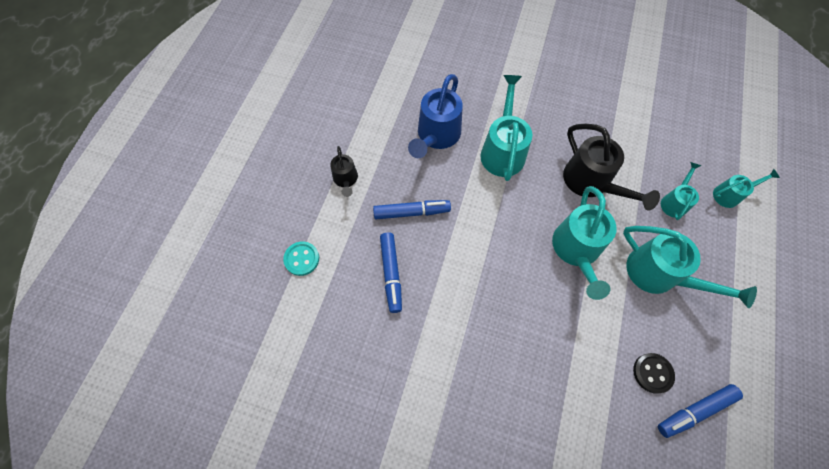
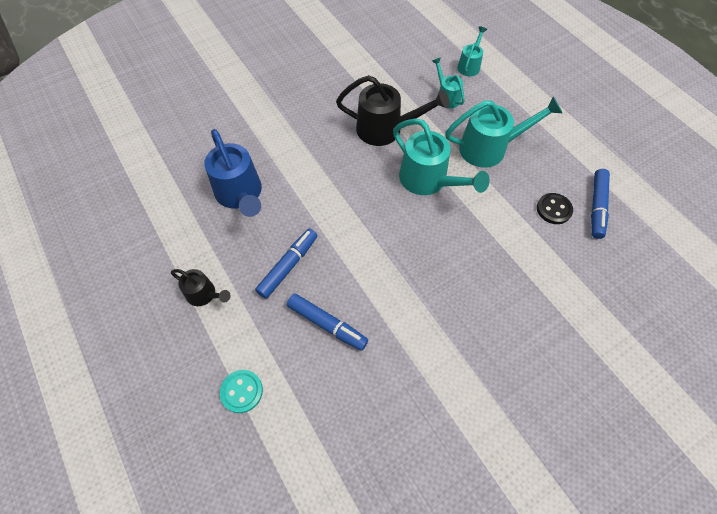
camera: 50 degrees left, 5 degrees down
turquoise watering can [480,75,532,181] -> none

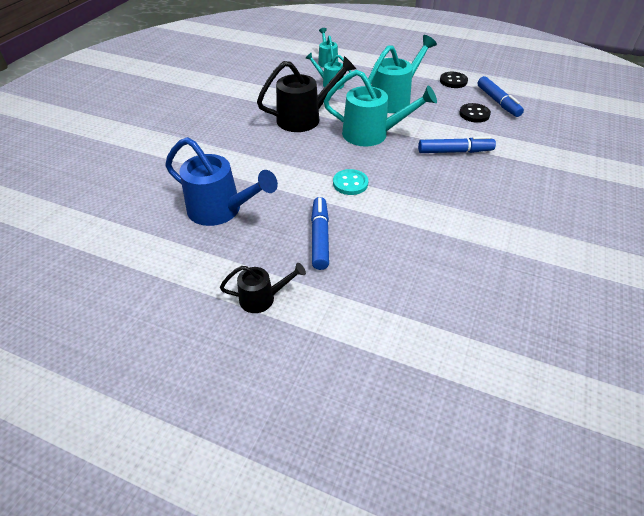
camera: 35 degrees left, 15 degrees down
turquoise button [220,370,263,413] -> turquoise button moved to [333,169,368,195]
blue marker [287,294,368,351] -> blue marker moved to [418,136,496,153]
none -> black button [440,72,468,88]

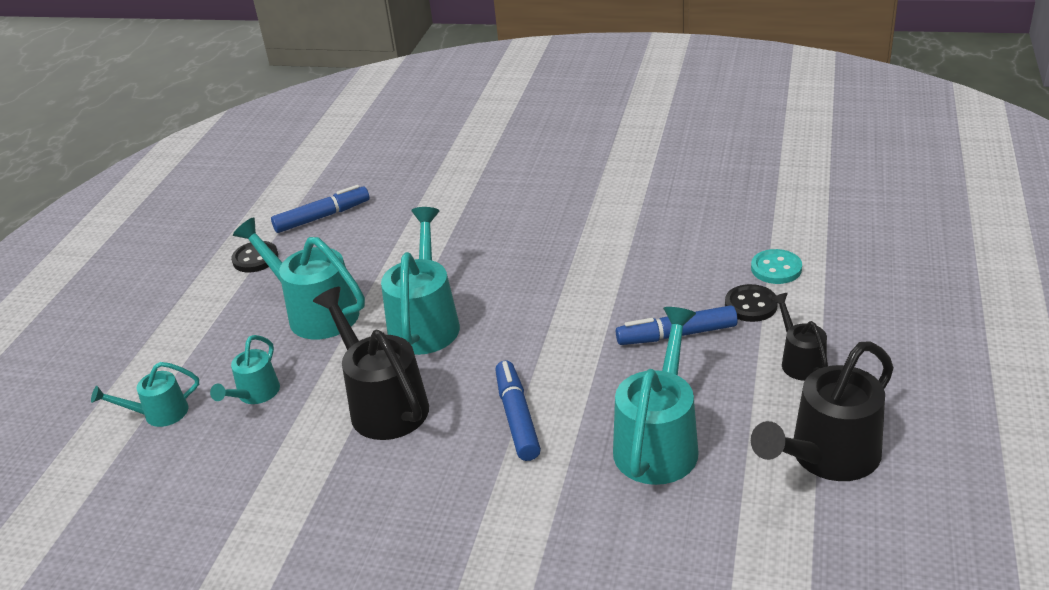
camera: 95 degrees left, 10 degrees down
blue watering can [165,137,278,226] -> turquoise watering can [613,307,699,485]
turquoise button [333,169,368,195] -> turquoise button moved to [751,249,802,284]
blue marker [418,136,496,153] -> blue marker moved to [495,361,541,461]
black button [459,103,491,123] -> black button moved to [725,284,778,322]
none -> black watering can [751,341,894,481]

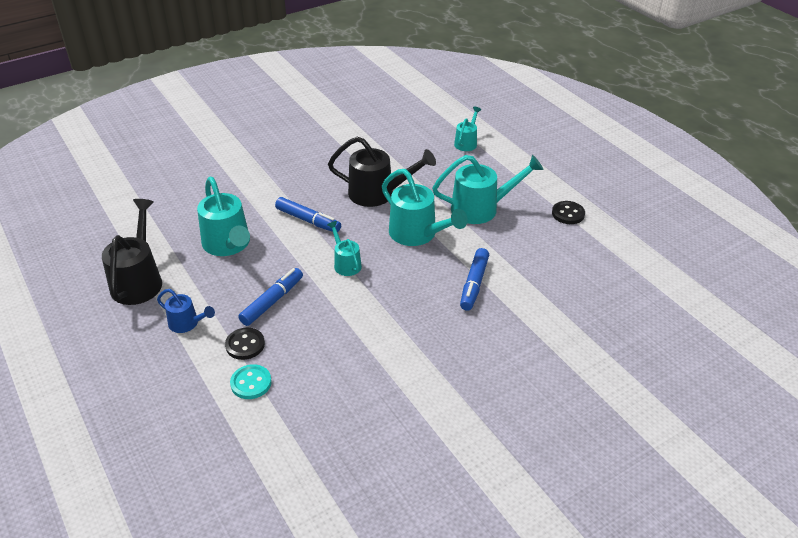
camera: 130 degrees right, 5 degrees up
turquoise watering can [210,335,280,404] -> turquoise watering can moved to [327,221,362,276]
blue marker [271,185,369,233] -> blue marker moved to [460,248,489,311]
black watering can [771,293,828,381] -> blue watering can [157,289,215,333]

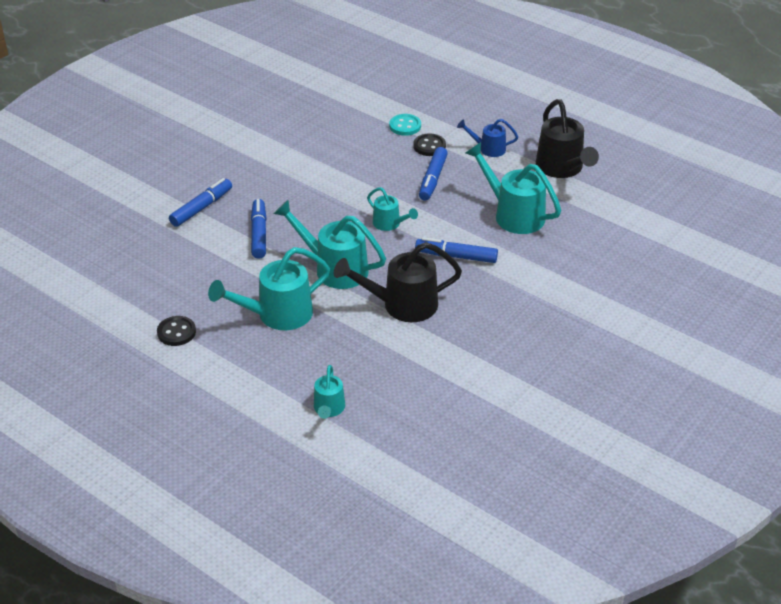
camera: 160 degrees right, 0 degrees up
none -> blue marker [169,178,232,227]

